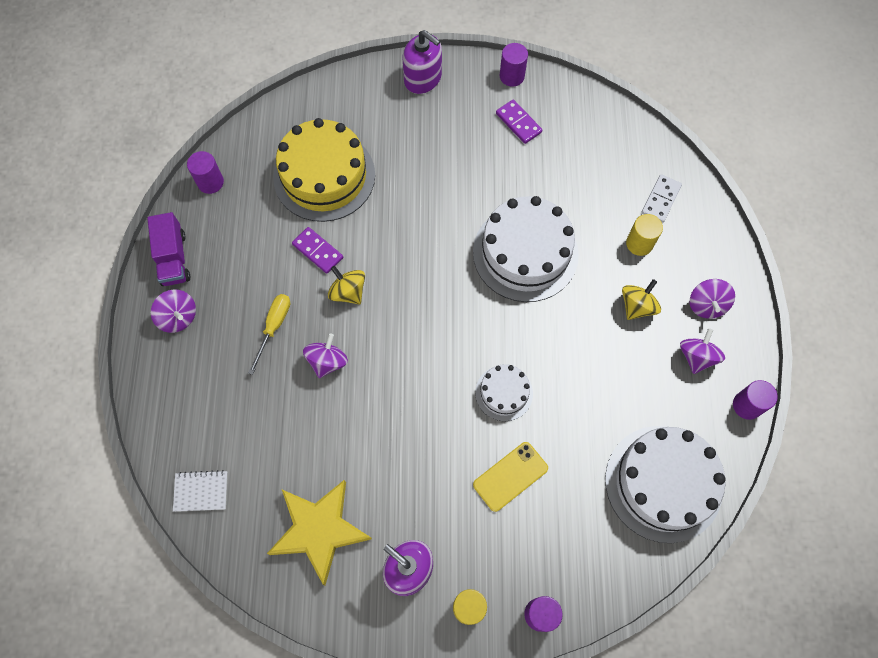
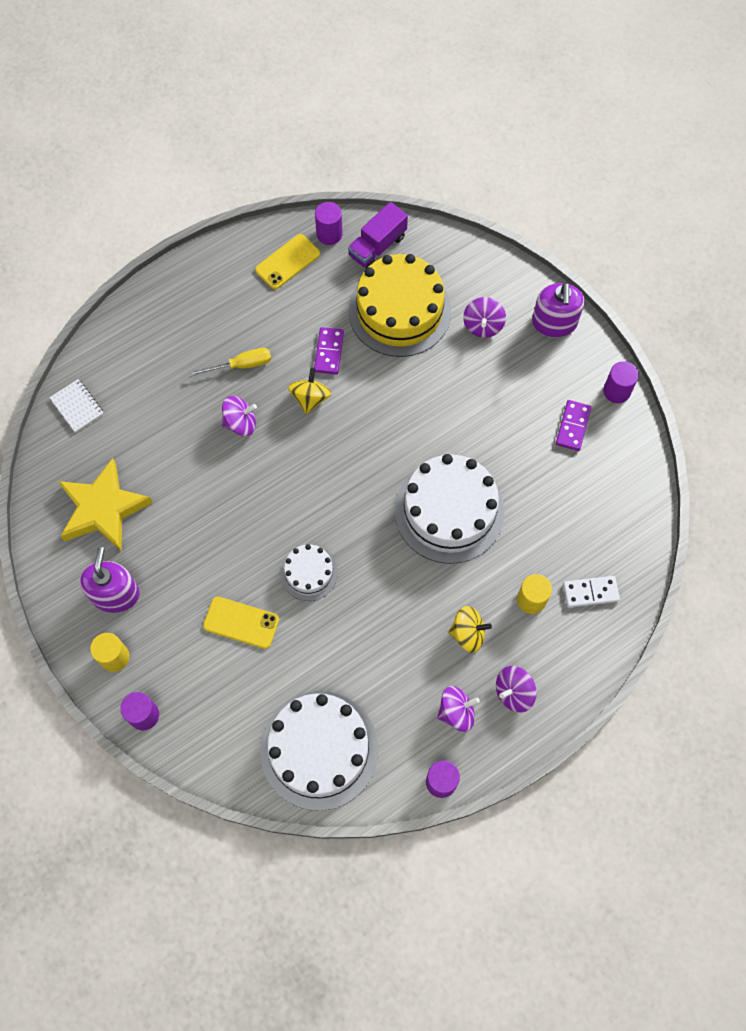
camera: 55 degrees right, 0 degrees up
purple truck [147,212,190,286] -> purple truck moved to [348,202,408,268]
purple spinning top [151,290,196,333] -> purple spinning top moved to [463,297,506,338]
none -> yellow phone [255,234,320,289]

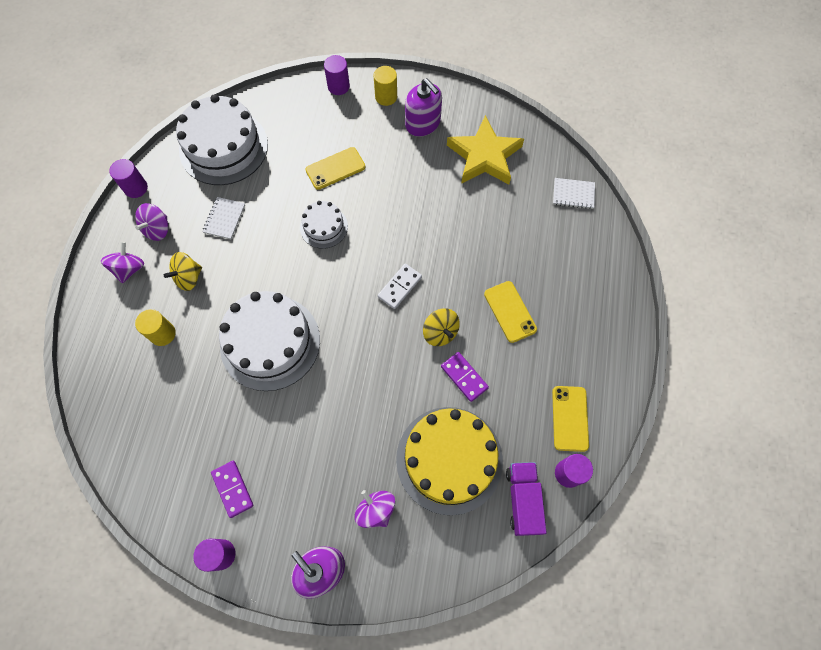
camera: 135 degrees right, 0 degrees up
yellow screwdriver [188,348,271,377] -> yellow phone [484,281,537,343]
purple spinning top [222,396,257,436] -> none
white domino [563,576,620,608] -> white domino moved to [378,263,422,309]
none -> white notebook [202,197,245,239]

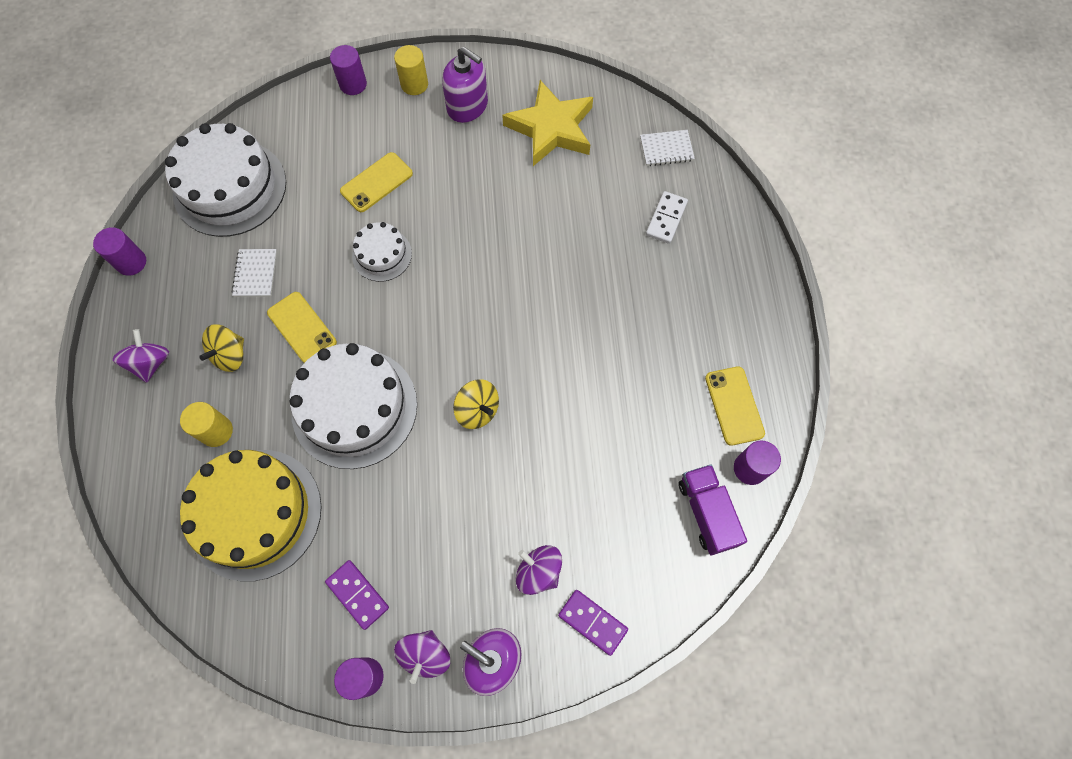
camera: 15 degrees left, 0 degrees up
purple spinning top [135,203,168,241] -> purple spinning top moved to [394,630,450,684]
white domino [378,263,422,309] -> white domino moved to [646,191,688,244]
yellow cake [396,407,503,515] -> yellow cake moved to [180,450,321,582]
yellow spinning top [423,308,460,346] -> yellow spinning top moved to [453,379,499,429]
purple domino [441,352,489,402] -> purple domino moved to [558,590,628,656]
yellow phone [484,281,537,343] -> yellow phone moved to [267,292,337,363]

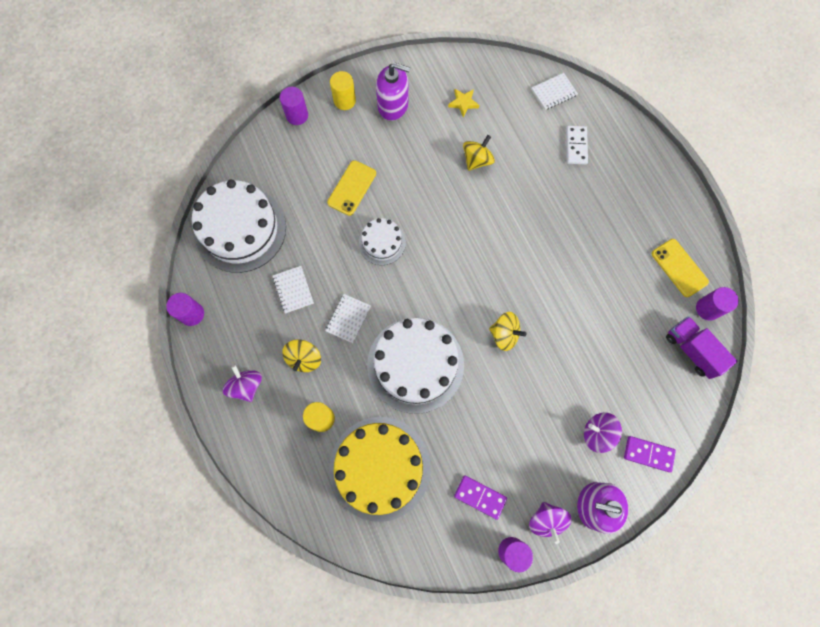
camera: 20 degrees left, 5 degrees up
yellow phone [267,292,337,363] -> white notebook [325,294,371,343]
yellow star [502,80,593,166] -> yellow star [448,89,479,117], size x0.42
none -> yellow spinning top [463,135,495,171]

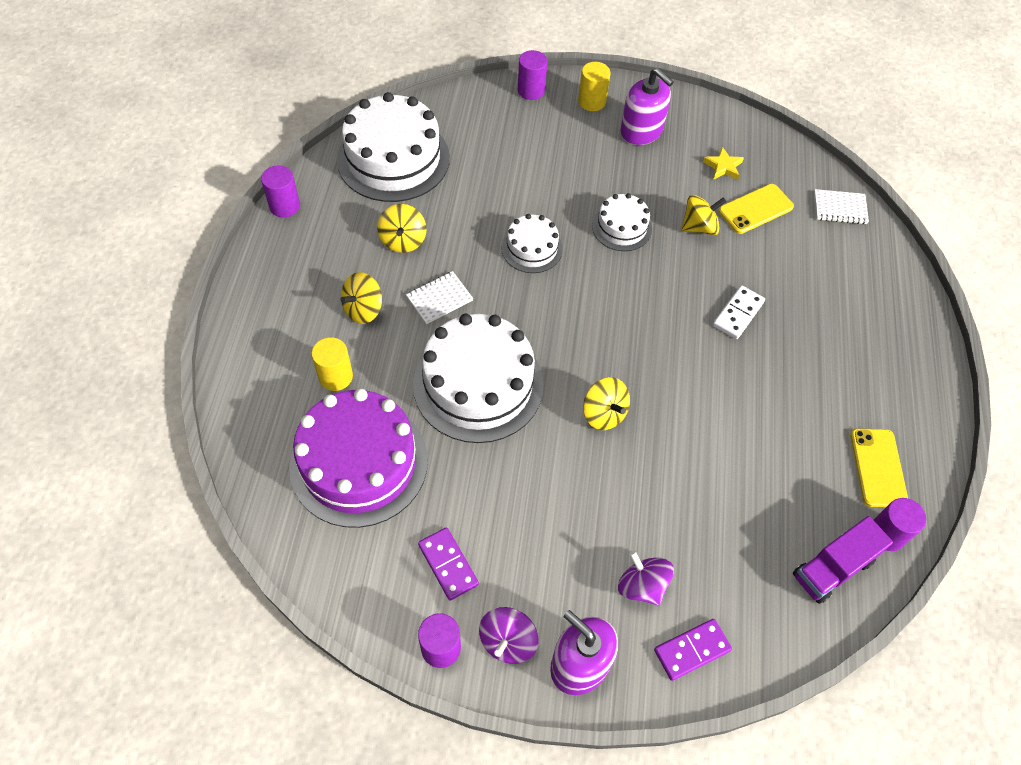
camera: 30 degrees right, 15 degrees down
purple spinning top [223,365,262,402] -> none
white notebook [273,266,314,313] -> yellow spinning top [377,204,426,253]
yellow phone [327,160,376,216] -> yellow phone moved to [718,184,794,234]
yellow cake [329,417,431,522] -> purple cake [289,389,428,528]
white domino [566,126,588,165] -> white domino moved to [713,285,765,339]
purple domino [624,436,676,472] -> purple domino turned 75 degrees counterclockwise [654,619,732,681]
purple truck [666,316,737,379] -> purple truck turned 120 degrees counterclockwise [793,516,893,604]
none -> white cake [592,193,652,251]

